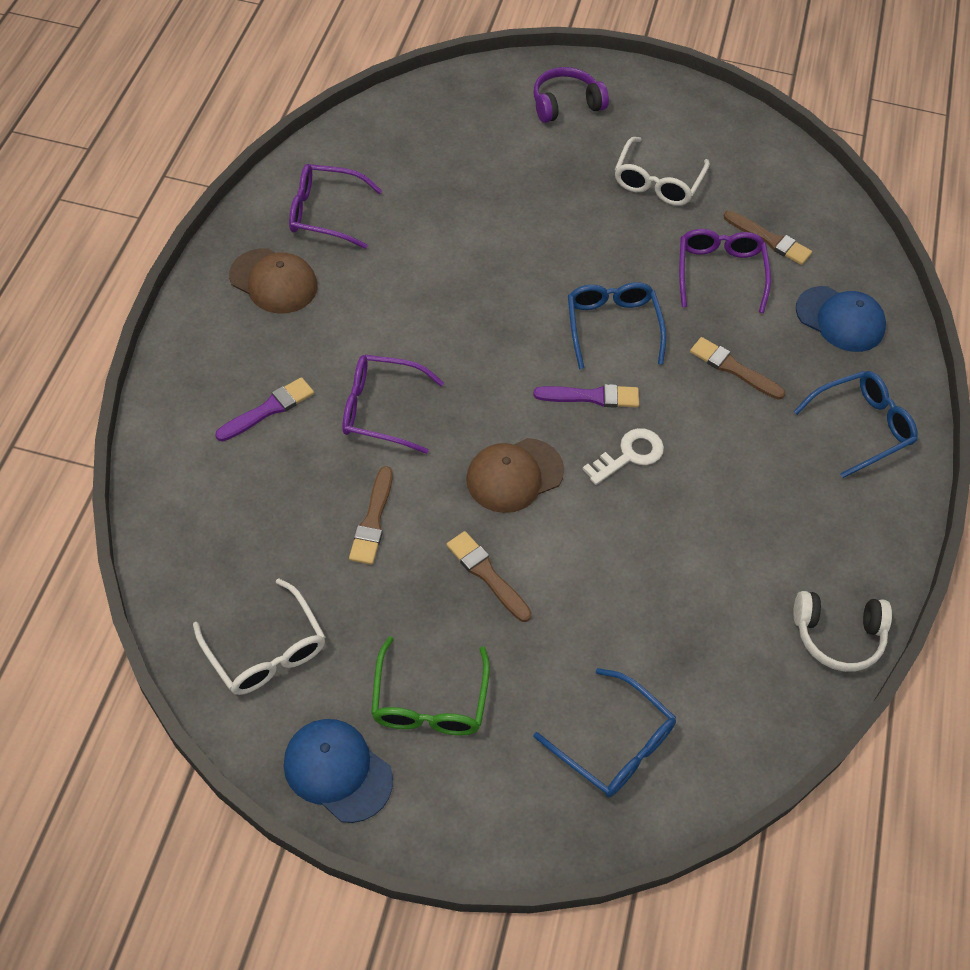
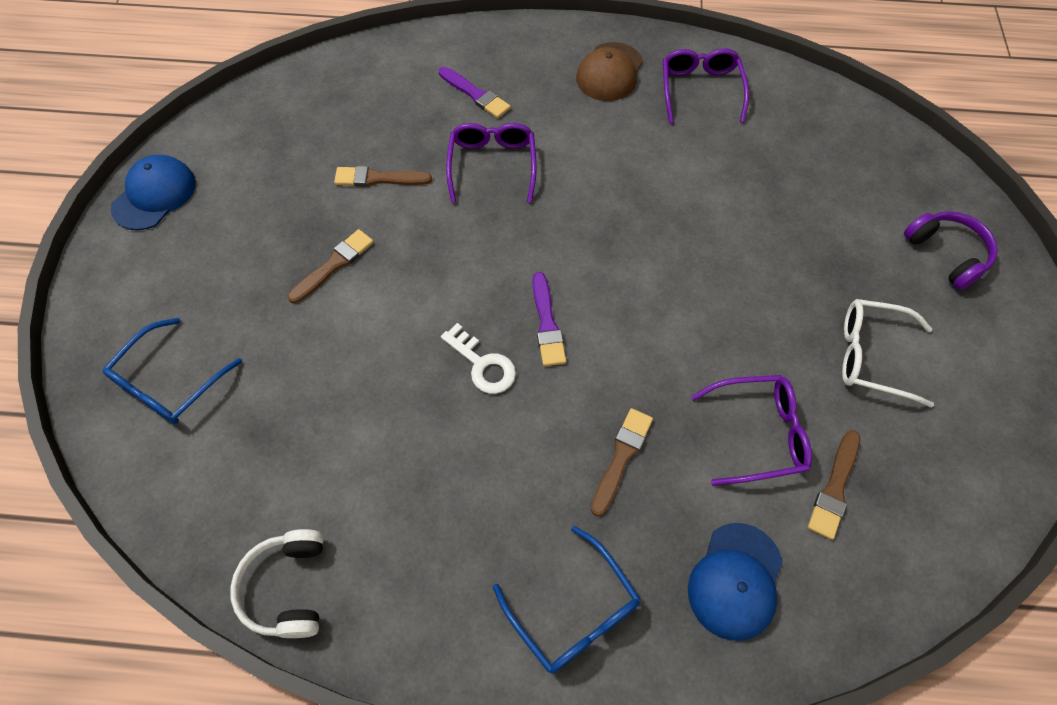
camera: 85 degrees right, 5 degrees up
white glasses [193,578,325,695] -> none
green glasses [371,636,490,735] -> none
brown cap [466,438,564,513] -> none
blue glasses [568,282,666,369] -> none

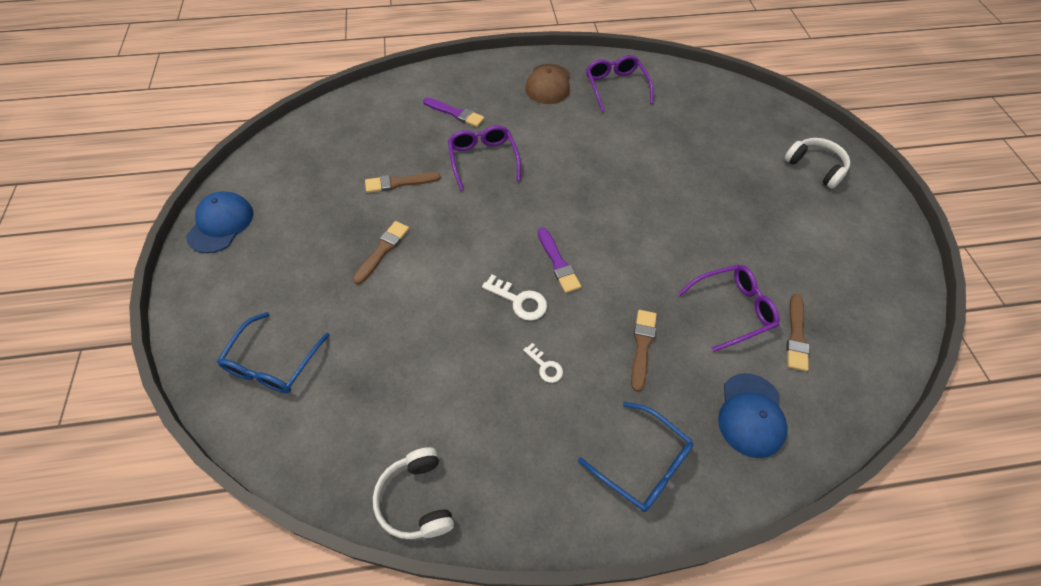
camera: 15 degrees left, 5 degrees down
white glasses [842,299,934,408] -> none
purple headphones [904,211,998,290] -> white headphones [784,138,850,189]
none -> white key [523,343,563,383]

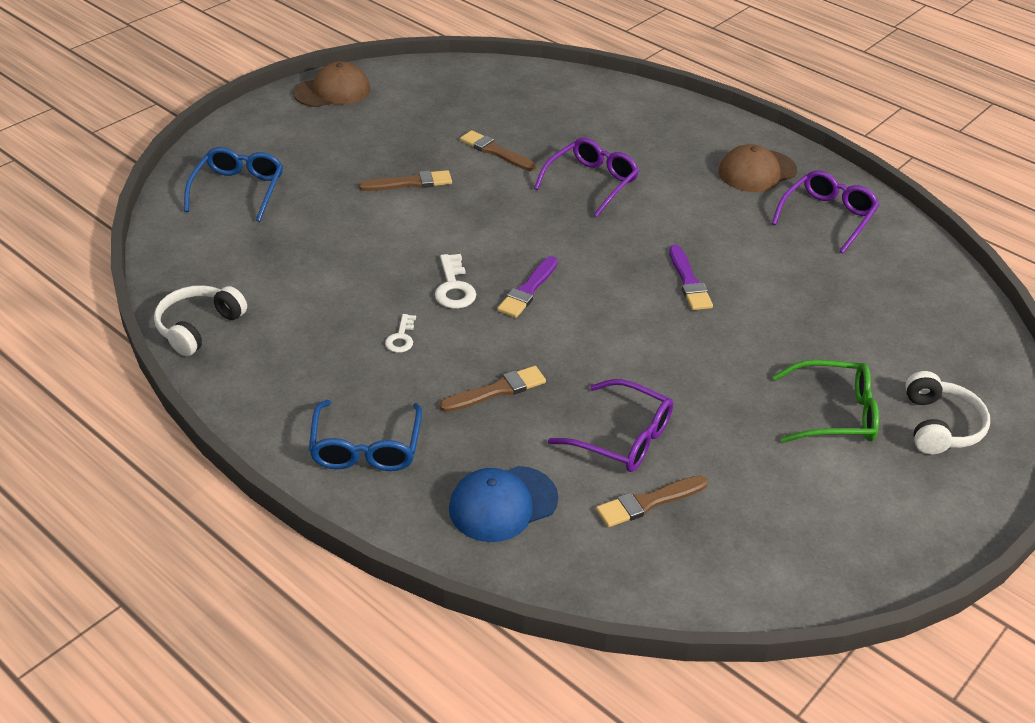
camera: 50 degrees right, 15 degrees down
blue cap [186,191,253,253] -> brown cap [293,61,370,107]
blue glasses [217,312,330,393] -> blue glasses turned 120 degrees clockwise [184,147,283,222]
purple brush [423,97,485,127] -> purple brush moved to [669,245,713,310]
none -> green glasses [773,360,879,442]

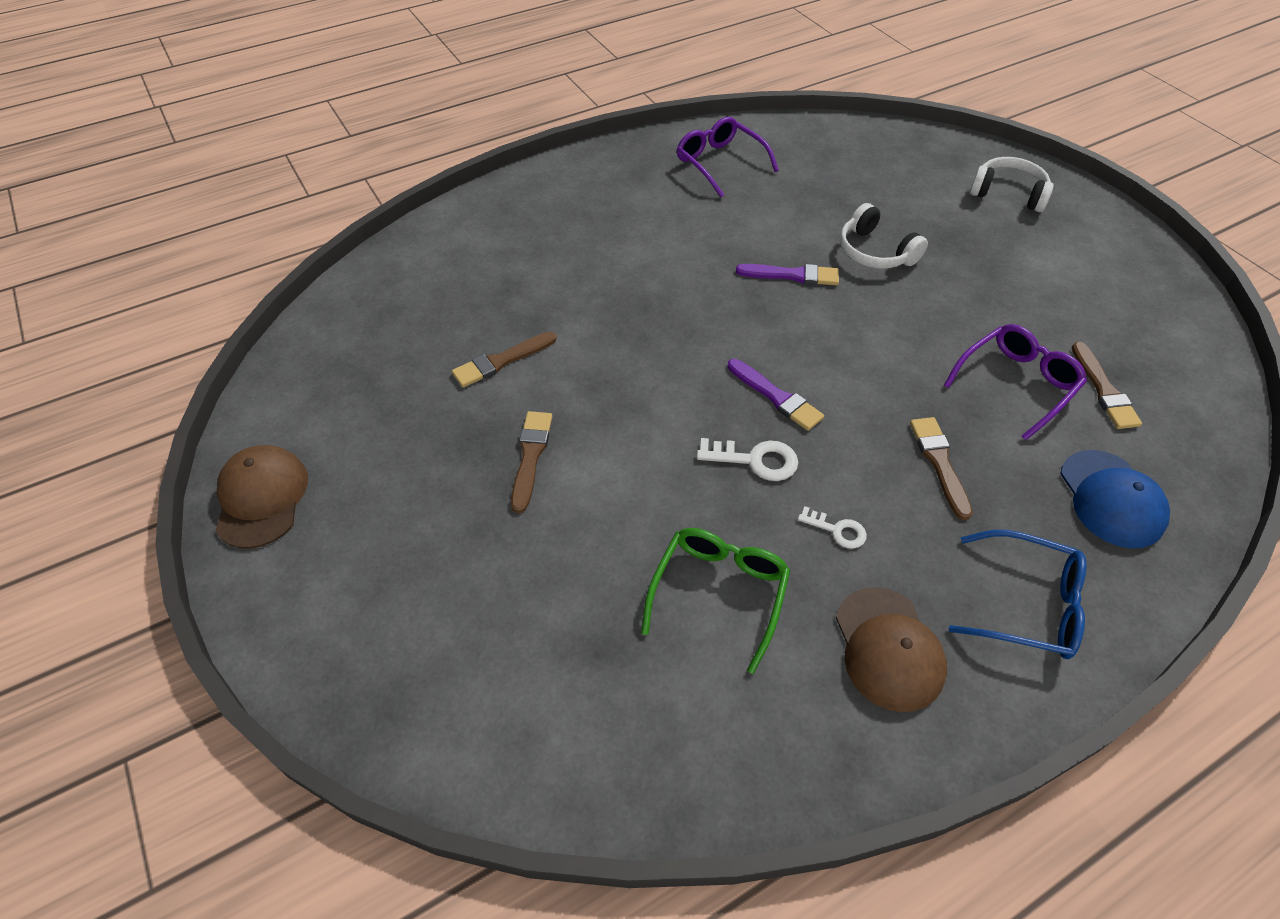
camera: 70 degrees left, 10 degrees up
white headphones [154,285,247,356] -> white headphones moved to [840,203,928,269]
blue glasses [184,147,283,222] -> none
purple glasses [534,138,639,217] -> none
brown cap [719,144,797,192] -> brown cap moved to [836,587,947,712]
green glasses [773,360,879,442] -> green glasses moved to [641,528,790,674]

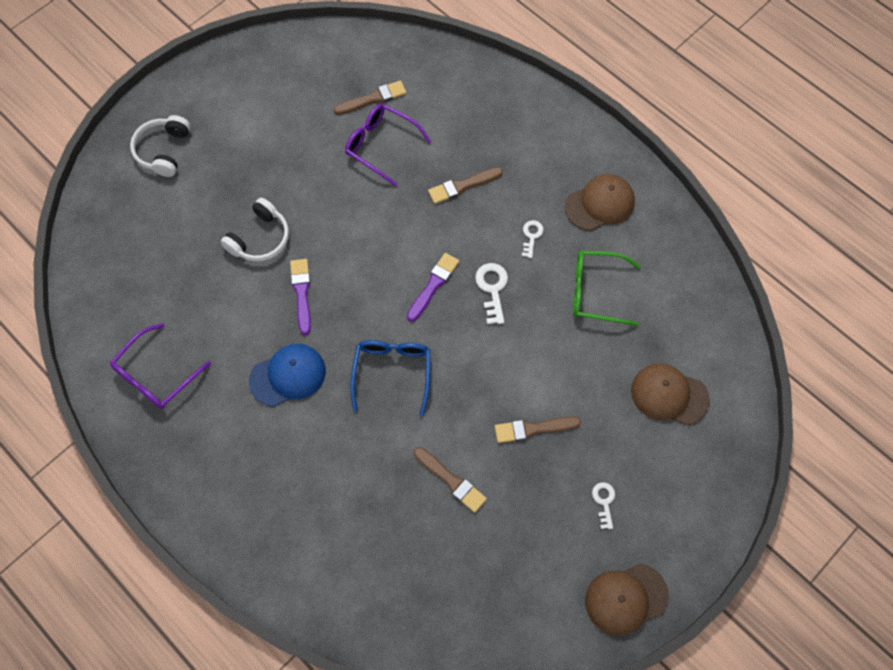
camera: 105 degrees left, 15 degrees up
blue glasses [949,530,1086,659] -> blue glasses moved to [350,340,431,416]
blue cap [1060,450,1170,548] -> blue cap moved to [249,344,326,407]
none -> white key [592,482,615,529]
none -> brown cap [631,363,710,425]

